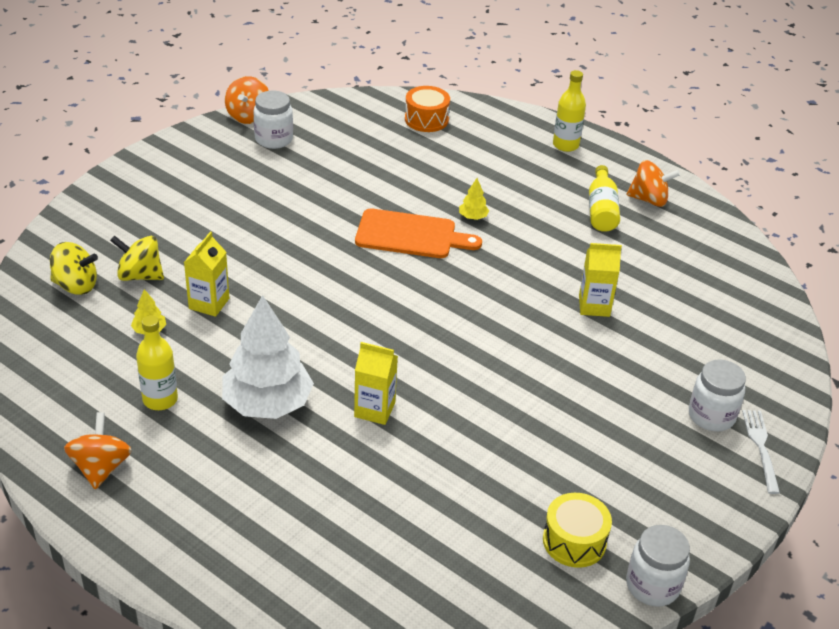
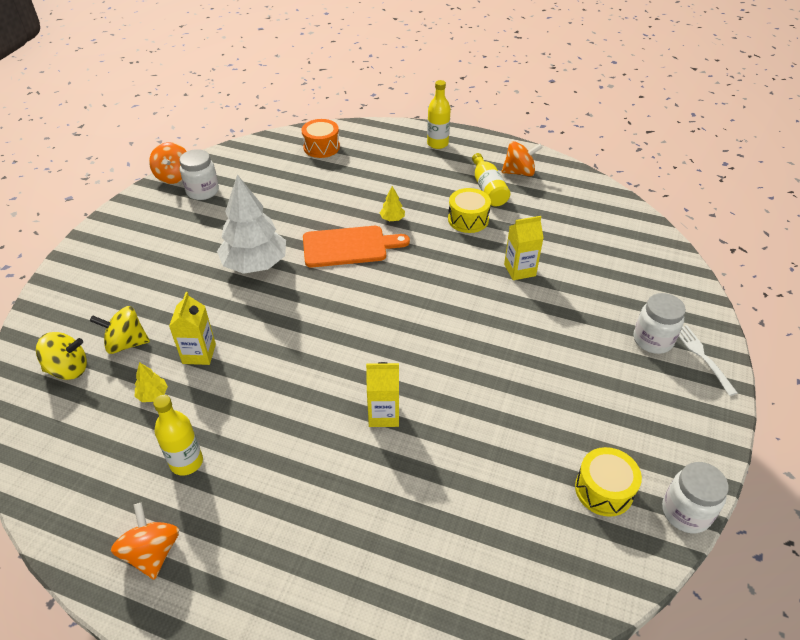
camera: 15 degrees left, 5 degrees up
white tree [222,295,314,419] -> white tree moved to [217,174,286,274]
none -> yellow drum [448,188,491,233]

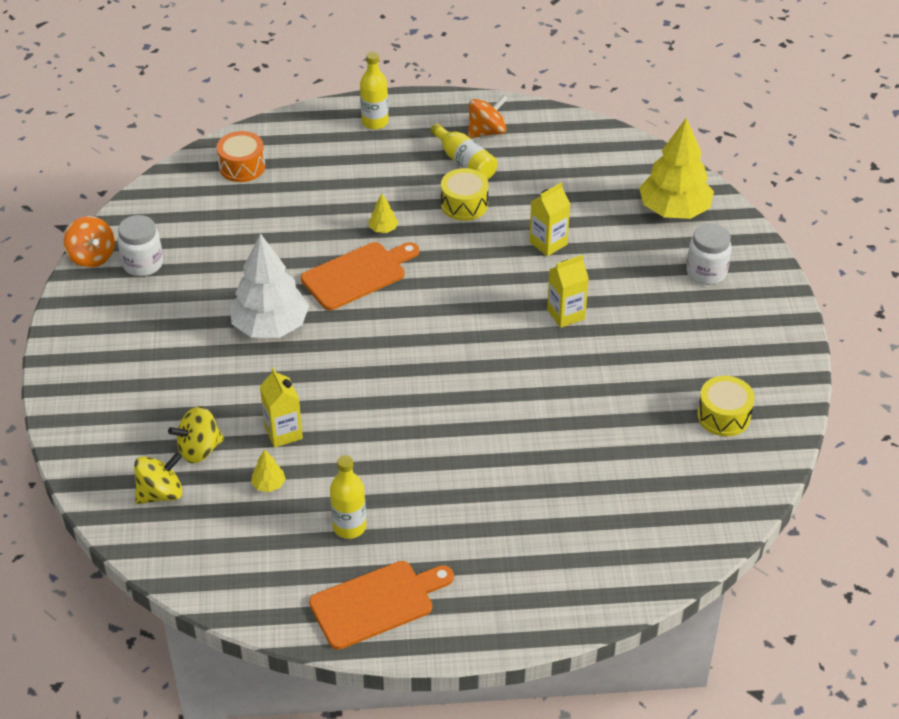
camera: 25 degrees left, 0 degrees up
orange spinning top [111,503,179,580] -> orange cutting board [309,561,454,650]
yellow carton [366,362,399,427] -> yellow carton moved to [547,255,589,328]
white jar [662,462,729,533] -> none
white fork [679,325,737,396] -> none
none -> yellow tree [639,118,714,219]

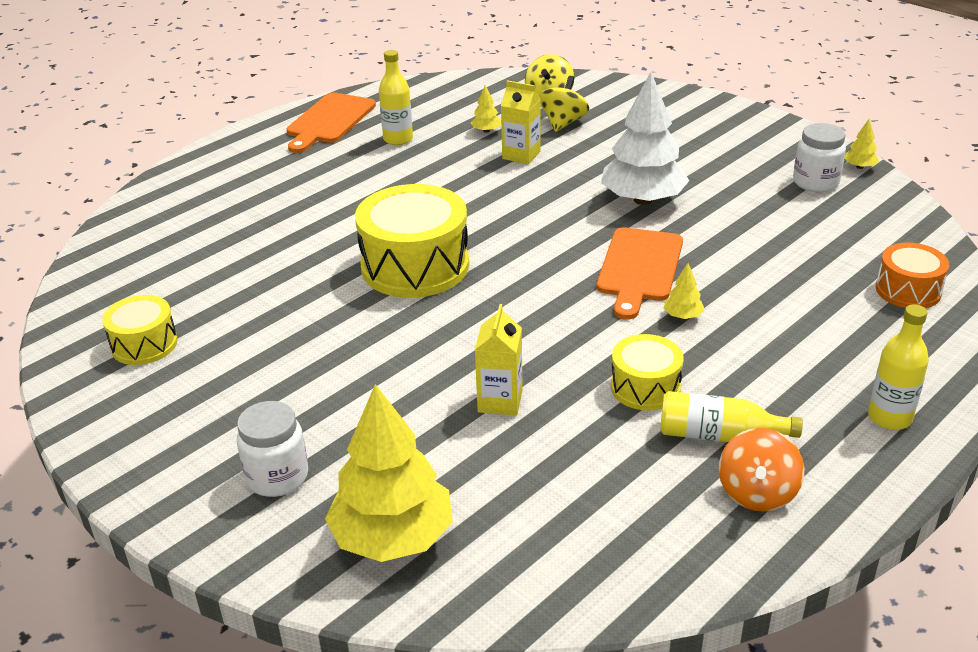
camera: 140 degrees right, 10 degrees down
orange spinning top [64,216,115,268] -> yellow tree [845,119,879,169]
yellow carton [547,255,589,328] -> none
none -> yellow drum [355,184,469,298]

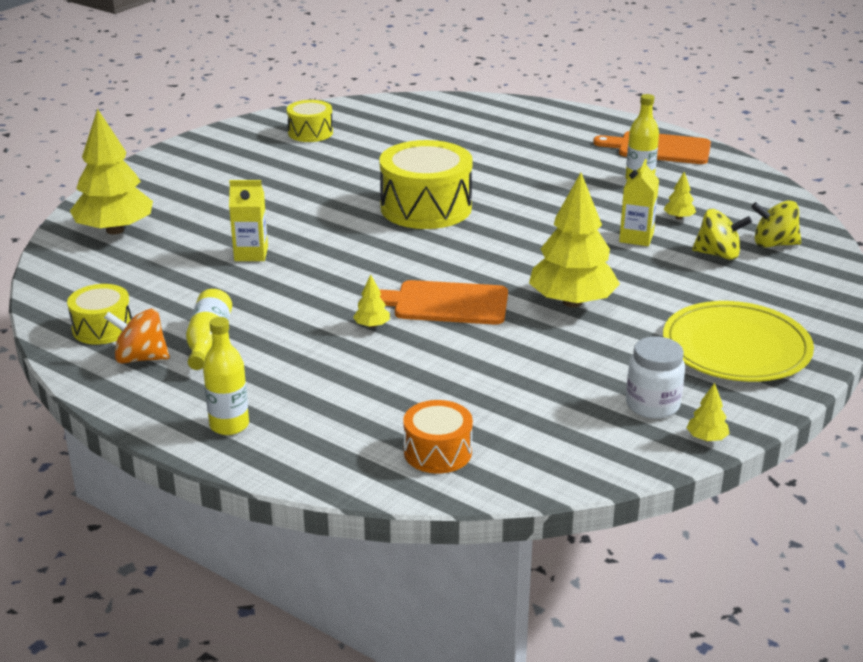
camera: 80 degrees right, 5 degrees down
white jar [237,401,308,497] -> none
white tree [601,72,689,205] -> yellow tree [529,173,620,307]
yellow drum [611,334,684,411] -> yellow drum moved to [67,284,132,344]
none -> yellow plate [663,301,814,382]

